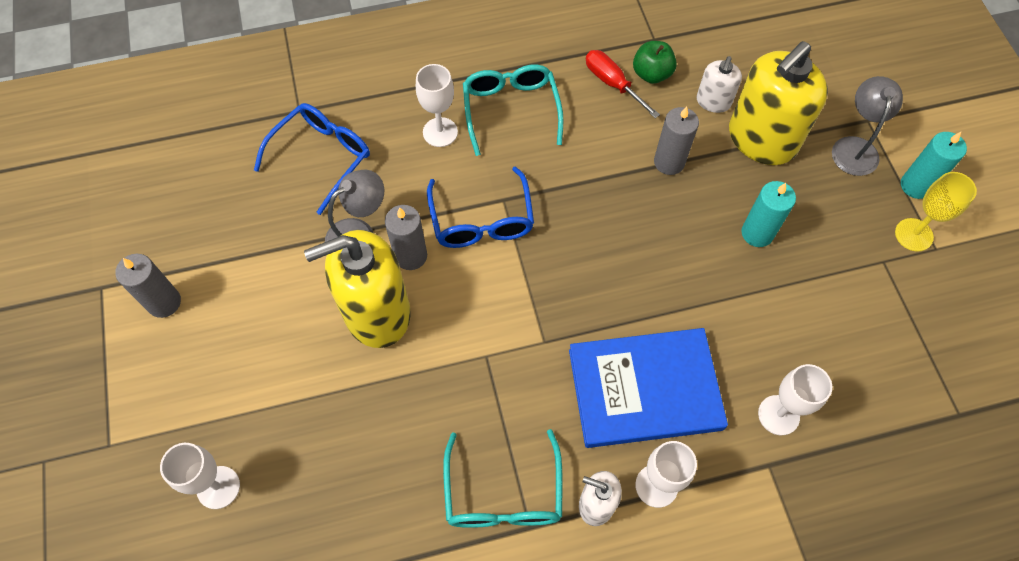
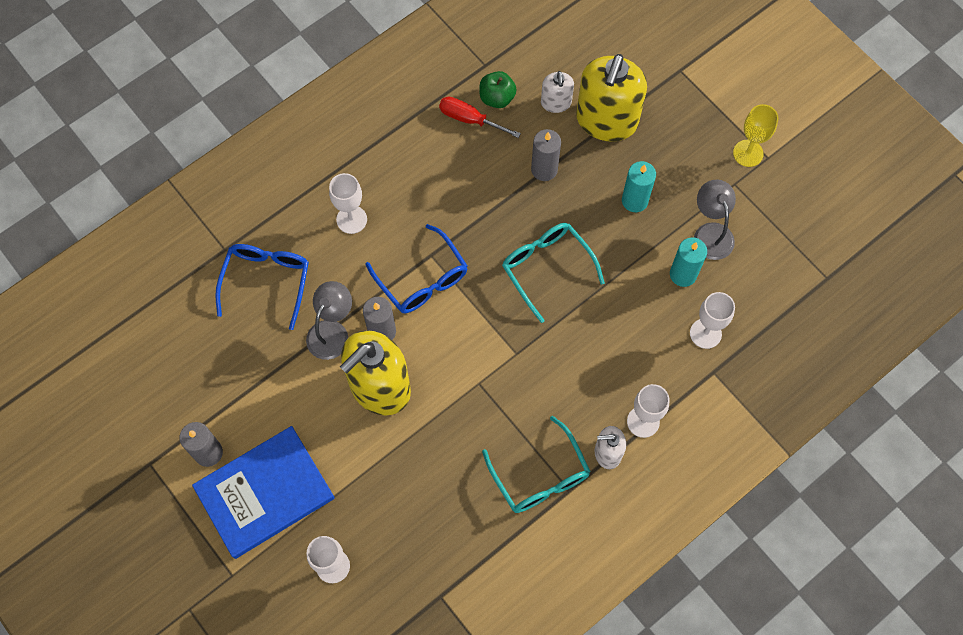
camera: 25 degrees left, 5 degrees up
turquoise glasses [463,64,564,156] -> turquoise glasses moved to [502,223,605,323]
blue book [569,328,728,448] -> blue book moved to [192,426,335,559]
grey lamp [832,76,903,176] -> grey lamp moved to [694,179,736,260]
turquoise candle [901,132,967,199] -> turquoise candle moved to [670,237,707,287]

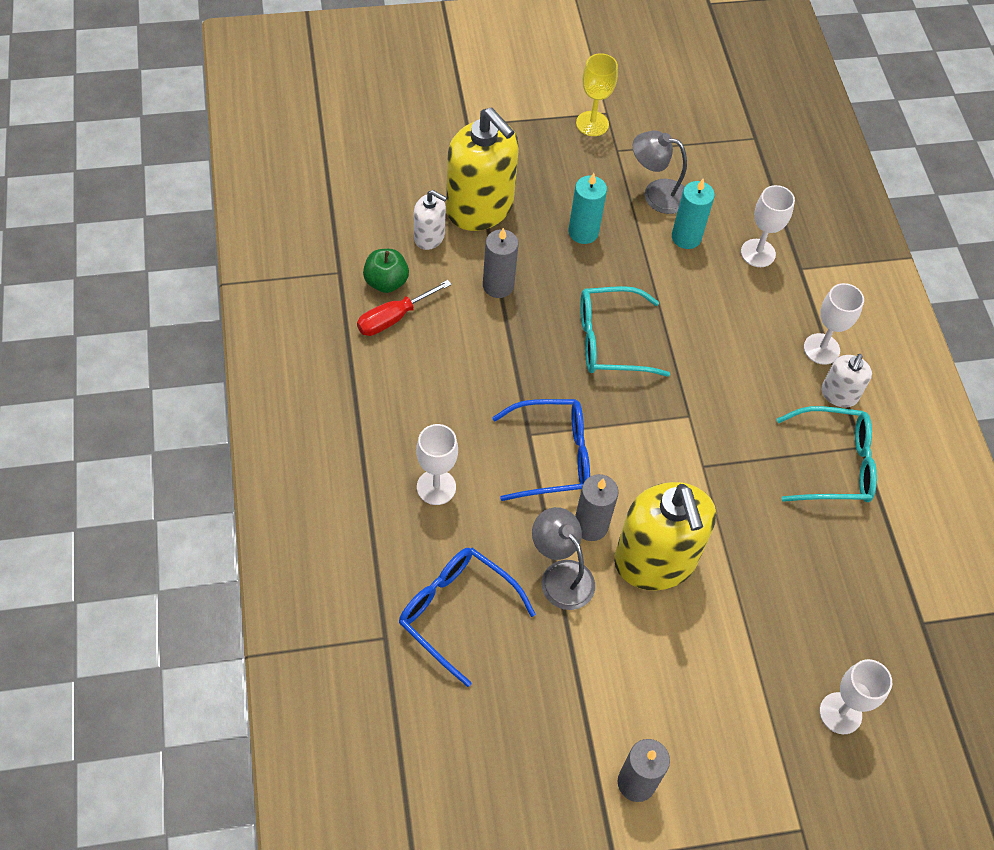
camera: 65 degrees left, 10 degrees down
blue book [192,426,335,559] -> none

